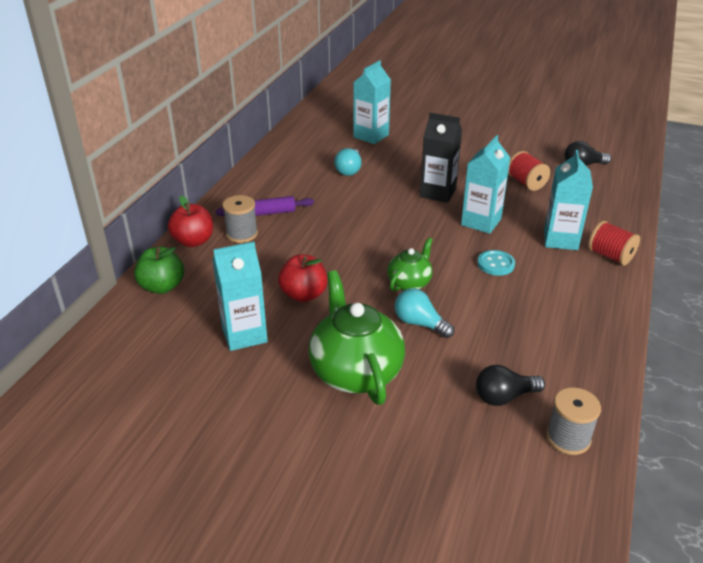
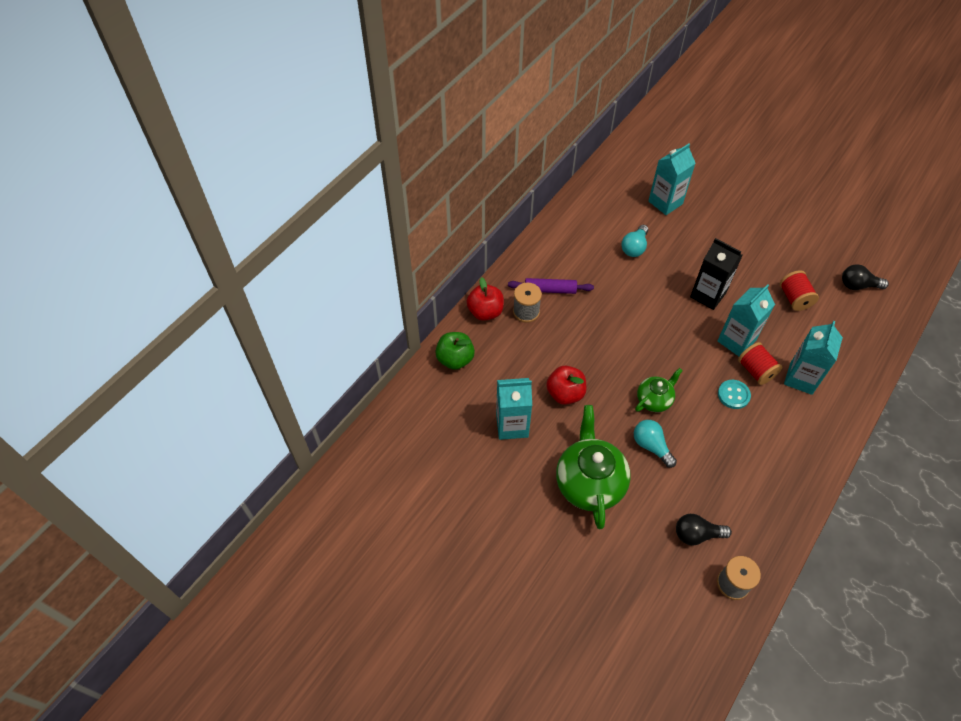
camera: 15 degrees right, 20 degrees up
red spool [588,220,640,266] -> red spool moved to [738,342,783,385]

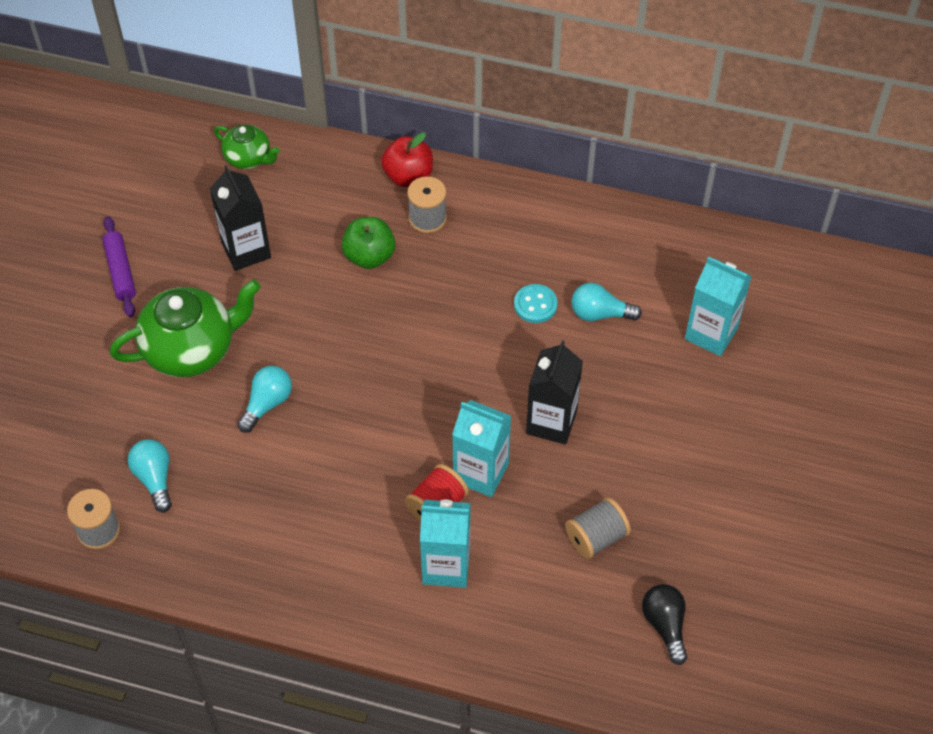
camera: 70 degrees right, 0 degrees up
green apple [435,332,475,370] -> green apple moved to [341,217,395,269]
turquoise carton [496,378,532,440] -> black carton [210,165,271,271]
purple rolling pin [508,278,594,294] -> purple rolling pin moved to [102,216,136,317]
red apple [546,366,586,405] -> none
green teapot [635,368,683,412] -> green teapot moved to [214,125,280,169]
black light bulb [676,514,732,545] -> turquoise light bulb [128,439,172,512]
turquoise button [718,380,751,409] -> turquoise button moved to [514,284,558,323]
red spool [780,270,819,311] -> grey spool [565,497,631,559]

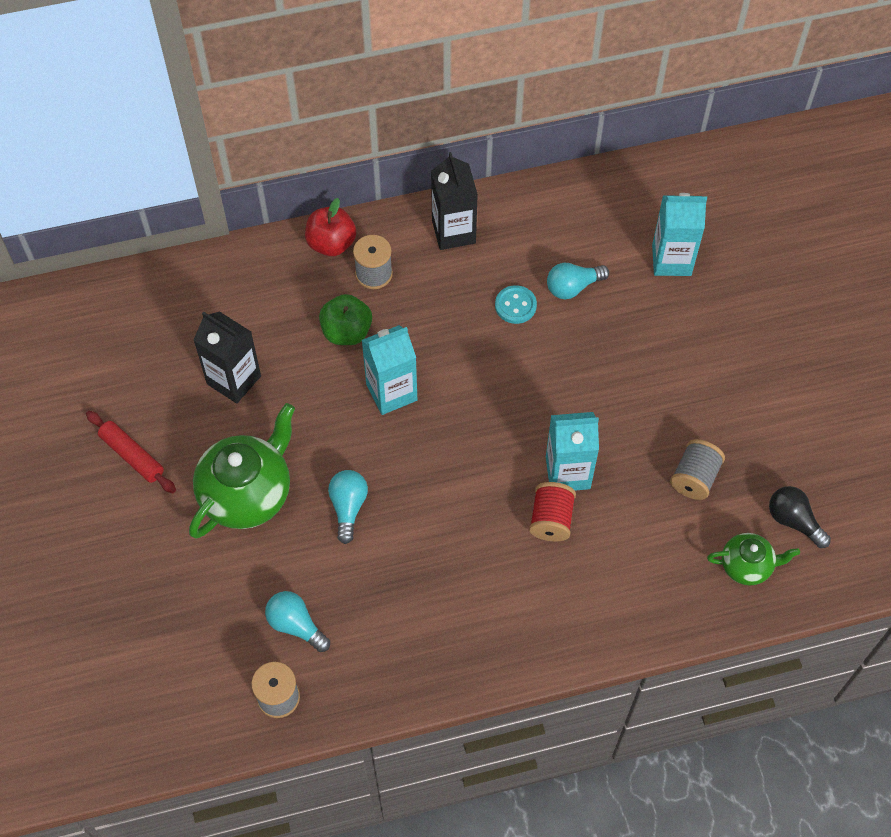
camera: 30 degrees left, 5 degrees up
purple rolling pin [102,216,136,317] -> red rolling pin [86,411,176,493]
green teapot [214,125,280,169] -> green teapot moved to [707,533,800,585]
turquoise carton [420,500,471,588] -> turquoise carton moved to [362,325,417,415]
black carton [526,340,583,445] -> black carton moved to [431,152,478,250]

